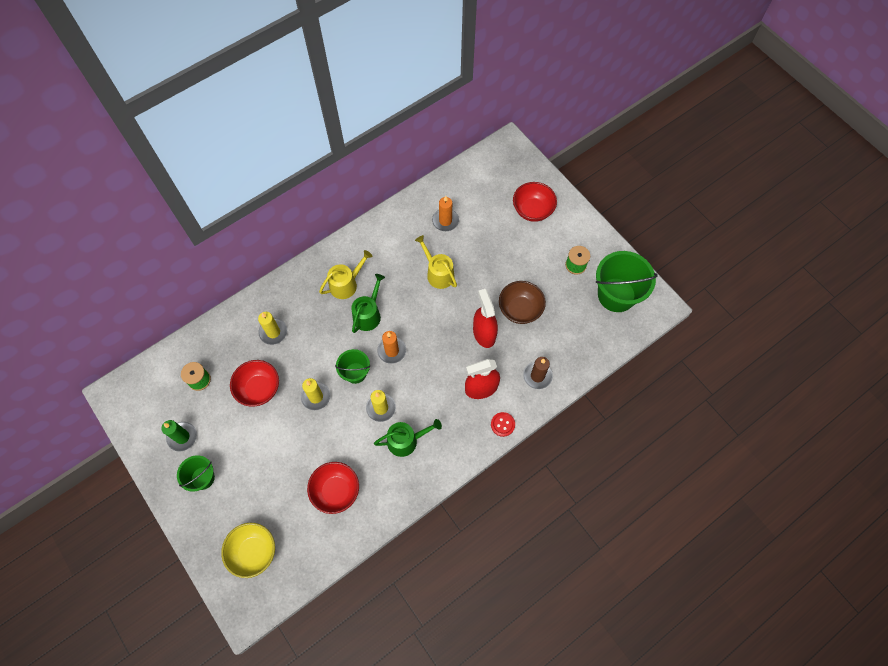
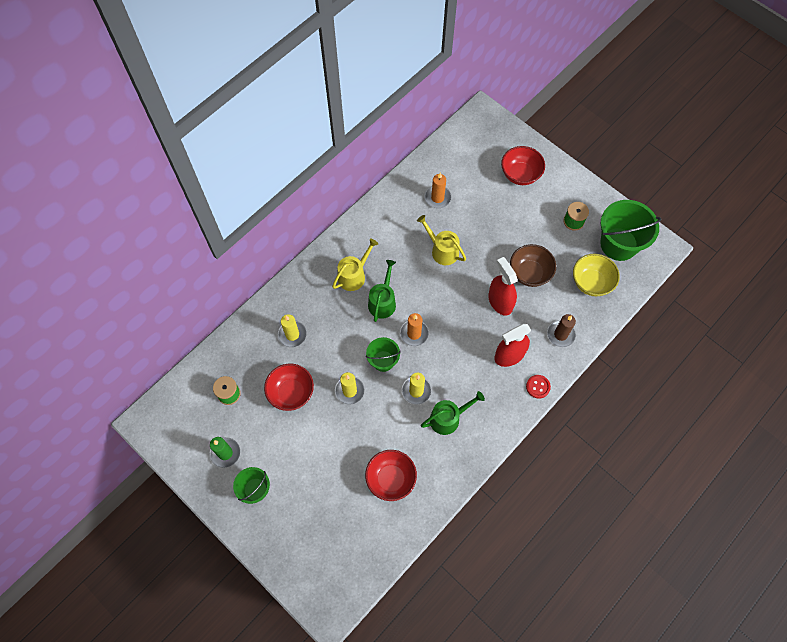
camera: 10 degrees left, 0 degrees up
yellow bowl [221,523,275,578] -> yellow bowl moved to [573,254,620,296]

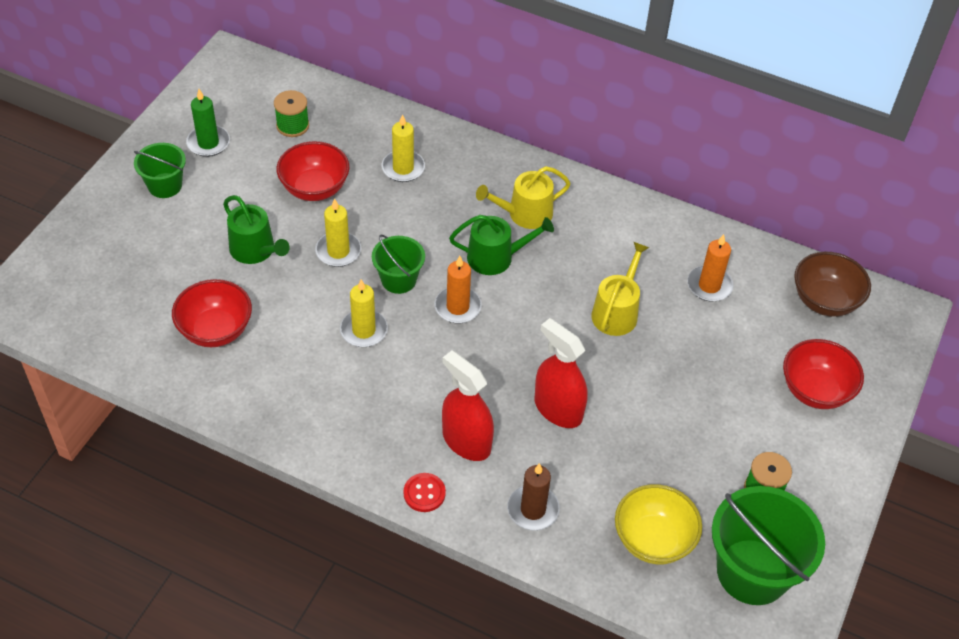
camera: 70 degrees right, 15 degrees down
yellow watering can [332,238,378,291] -> yellow watering can turned 135 degrees clockwise [476,166,571,229]
green watering can [421,391,485,435] -> green watering can moved to [223,195,290,264]
red spray bottle [488,257,518,316] -> red spray bottle turned 90 degrees counterclockwise [535,318,588,428]
brown bowl [510,244,556,287] -> brown bowl moved to [794,252,871,317]

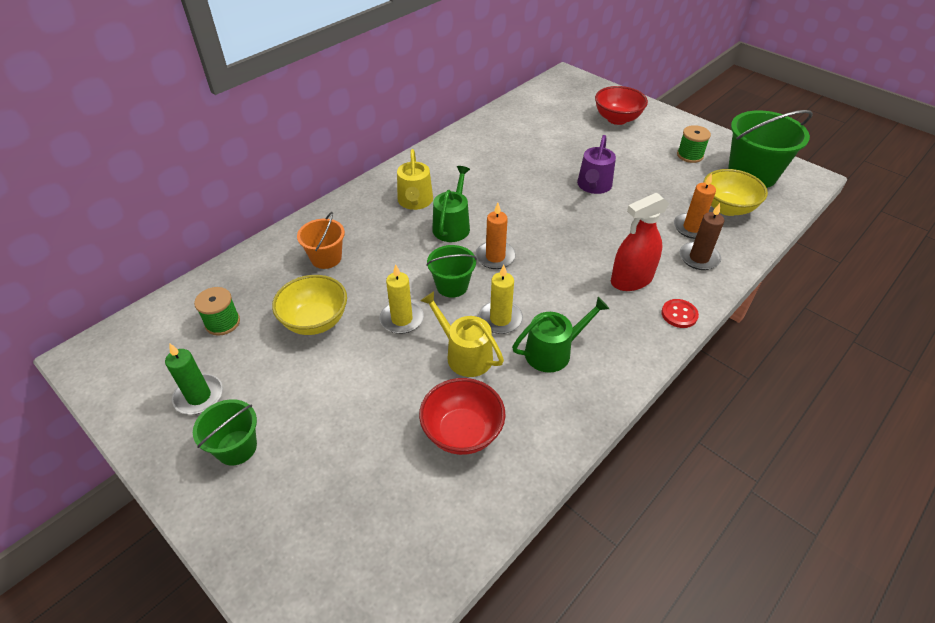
camera: 70 degrees left, 5 degrees down
green watering can [223,195,290,264] -> green watering can moved to [512,297,609,372]
red bowl [277,141,350,201] -> yellow bowl [272,275,347,335]
yellow candle [382,114,425,182] -> orange bucket [297,212,345,269]
red spray bottle [535,318,588,428] -> none
yellow watering can [591,242,649,336] -> yellow watering can moved to [421,291,504,377]
orange candle [687,234,734,302] -> orange candle moved to [674,173,716,239]
brown bowl [794,252,871,317] -> none
none -> purple watering can [577,135,616,194]

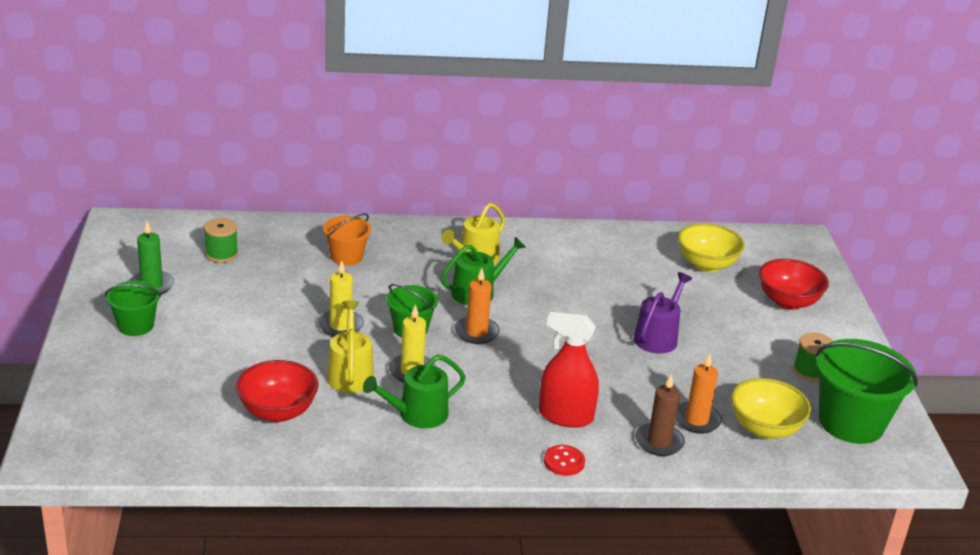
camera: 40 degrees right, 15 degrees down
yellow bowl [272,275,347,335] -> yellow bowl moved to [678,223,745,272]
green watering can [512,297,609,372] -> green watering can turned 135 degrees clockwise [363,355,466,428]
purple watering can [577,135,616,194] -> purple watering can turned 150 degrees clockwise [634,272,692,354]

